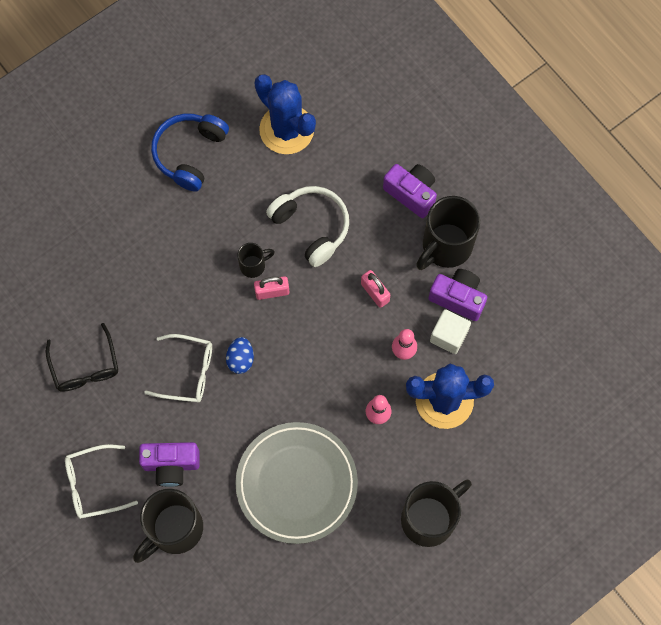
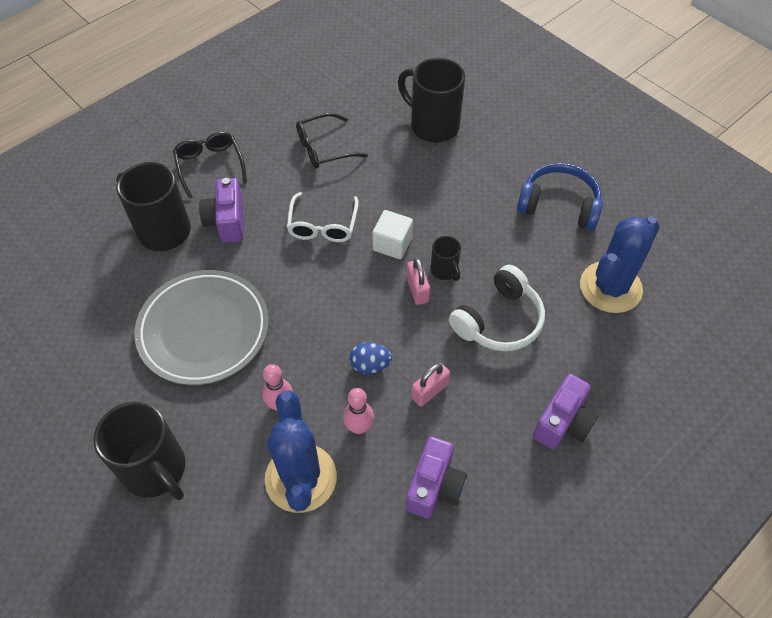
camera: 85 degrees right, 15 degrees down
white glasses [65,444,138,519] -> black glasses [173,132,247,199]
blue egg [226,337,254,374] -> blue egg moved to [349,342,392,374]
black mug [416,196,480,270] -> black mug moved to [398,58,465,143]
white cube [430,309,471,354] -> white cube moved to [372,210,413,259]

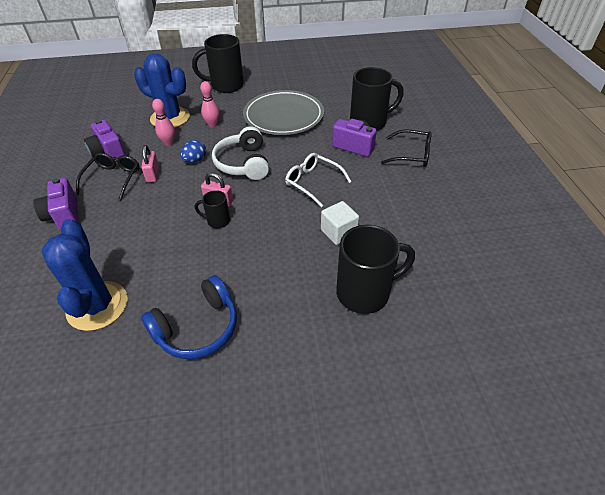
camera: 125 degrees right, 10 degrees down
black glasses [296,113,368,169] -> black glasses moved to [76,153,140,200]
white cube [372,210,413,259] -> white cube moved to [321,201,359,245]
white headphones [449,265,545,351] -> white headphones moved to [212,126,269,180]

